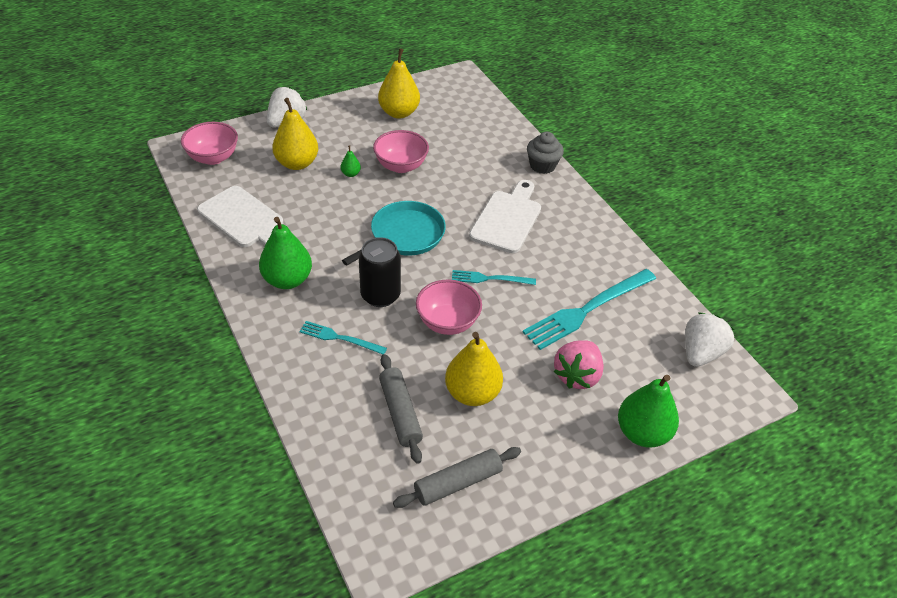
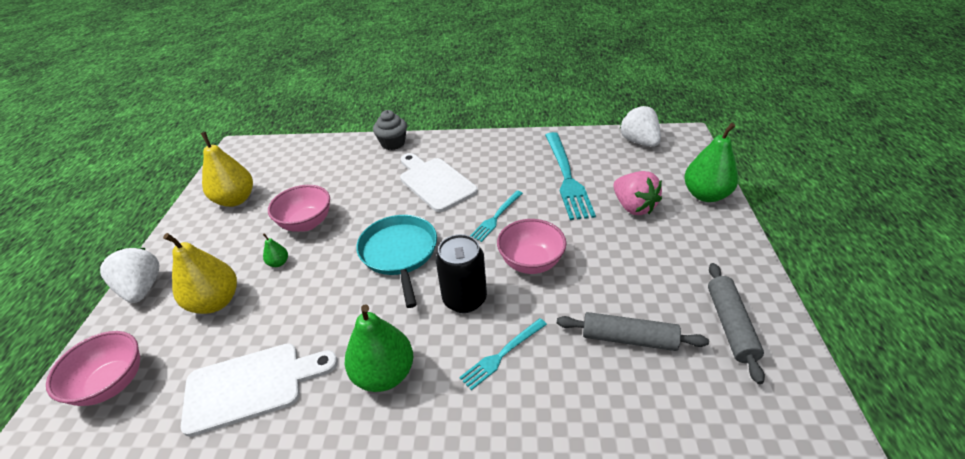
camera: 55 degrees left, 5 degrees down
yellow pear [445,332,503,406] -> none

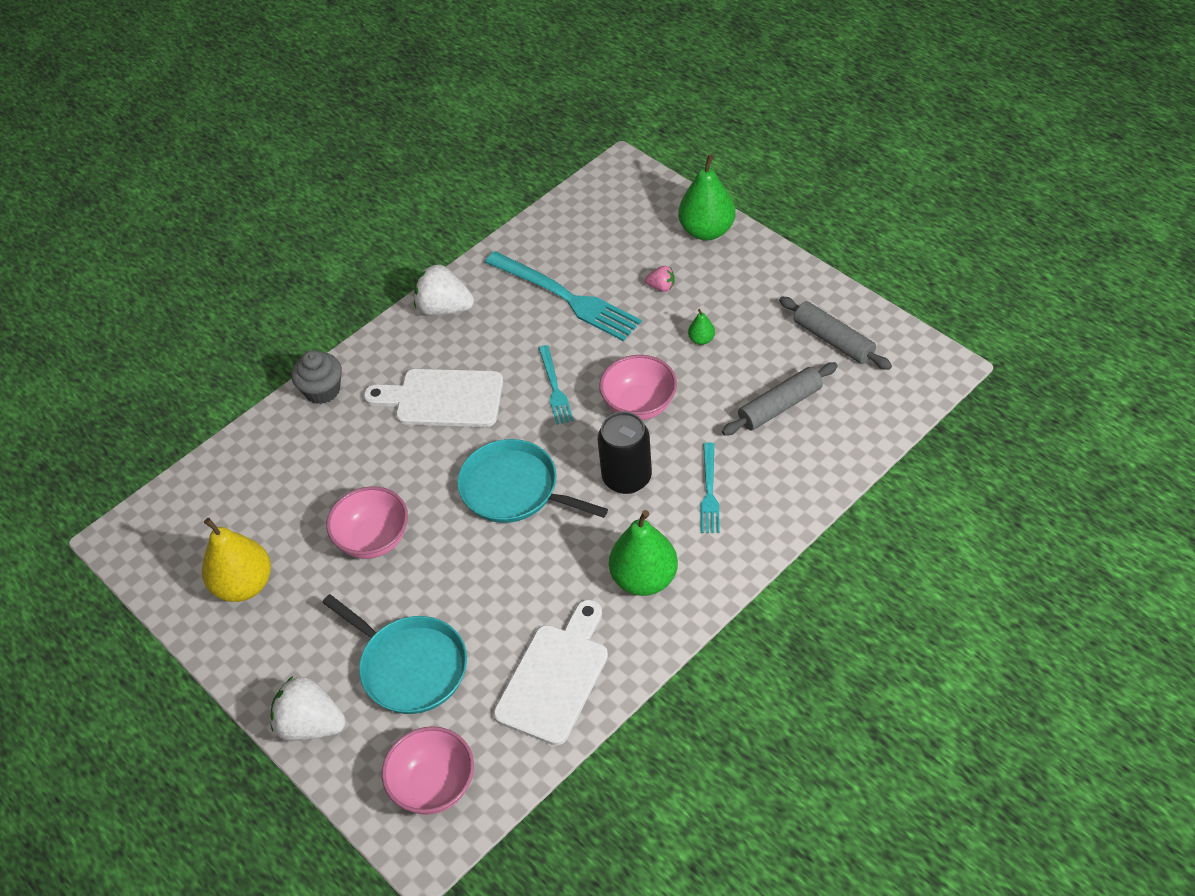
camera: 45 degrees left, 10 degrees up
yellow pear [163,233,237,314] -> turquoise pan [322,594,467,714]
green pear [263,233,288,267] -> green pear moved to [688,309,715,345]
pink strawberry [613,171,662,215] -> pink strawberry [645,266,675,292], size x0.50
white strawberry [620,105,661,147] -> white strawberry moved to [414,264,474,316]

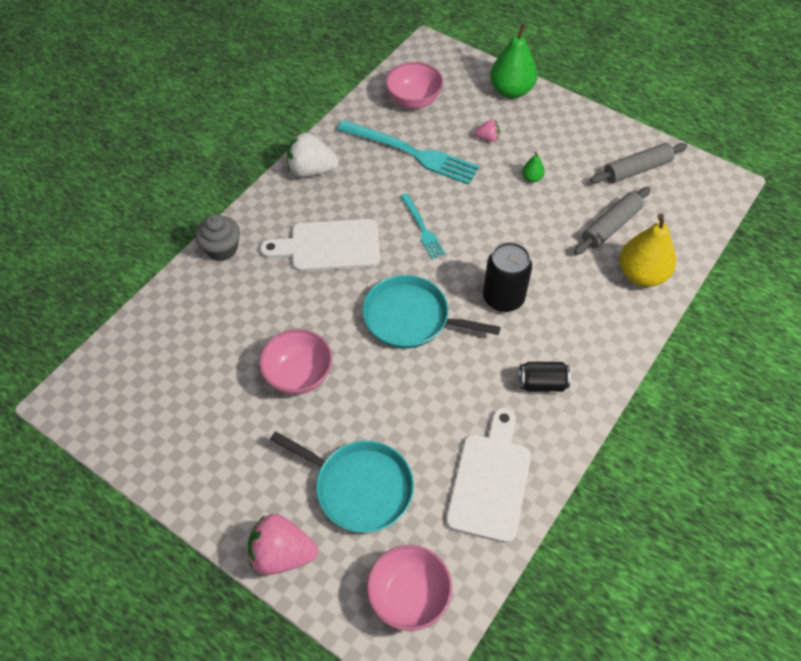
camera: 15 degrees left, 5 degrees up
yellow pear [202,518,271,602] -> yellow pear moved to [620,213,676,287]
white strawberry [270,676,346,741] -> pink strawberry [248,514,318,575]
pink bowl [600,355,677,420] -> pink bowl moved to [385,62,443,109]
green pear [609,510,678,596] -> black can [519,362,571,392]
turquoise fork [700,442,720,533] -> none
grey rolling pin [779,297,892,370] -> grey rolling pin turned 60 degrees counterclockwise [590,143,688,183]

